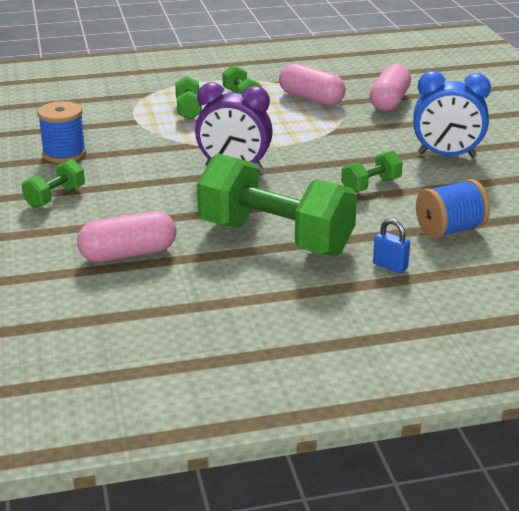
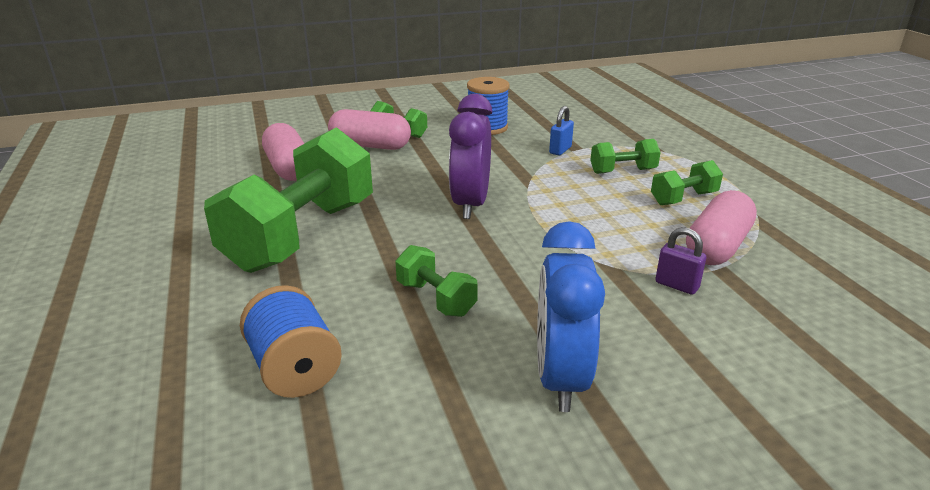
camera: 85 degrees right, 0 degrees up
pink capsule [370,64,411,111] -> pink capsule moved to [328,109,411,150]
blue padlock [373,218,410,273] -> blue padlock moved to [549,106,574,155]
none -> purple padlock [655,227,706,295]

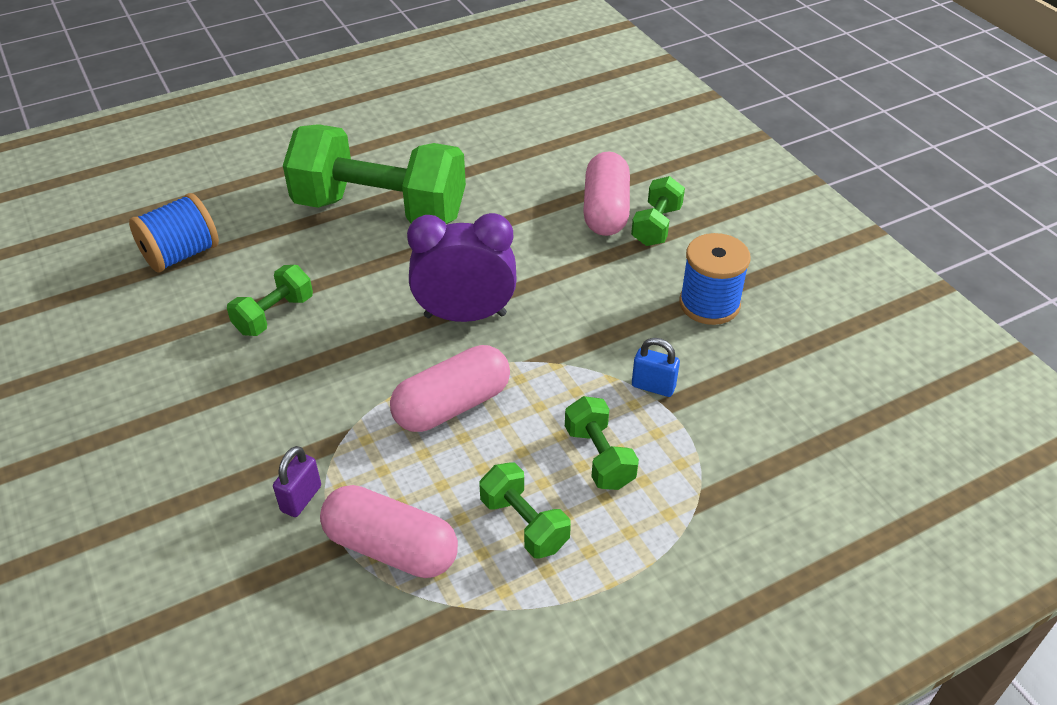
camera: 80 degrees right, 15 degrees up
pink capsule [262,123,305,181] -> pink capsule moved to [390,345,510,432]
blue clock [537,221,605,412] -> none

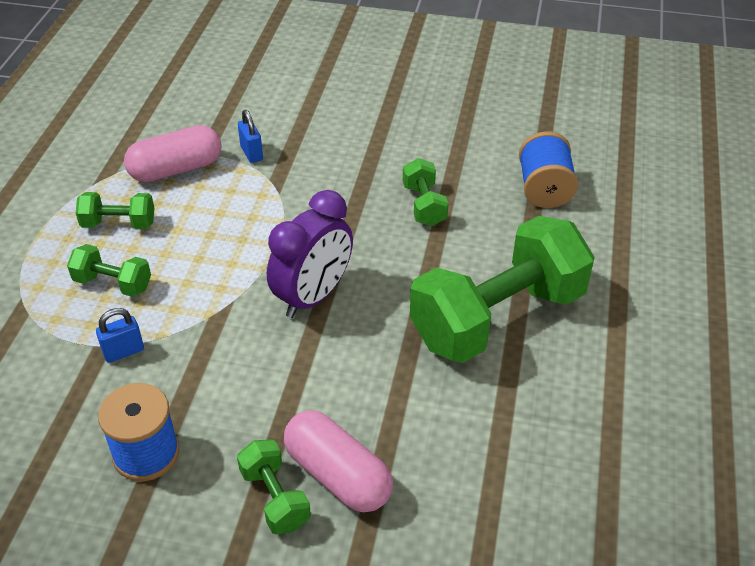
camera: 130 degrees right, 0 degrees up
purple padlock [273,446,321,517] -> blue padlock [238,110,263,163]
pink capsule [390,345,510,432] -> none

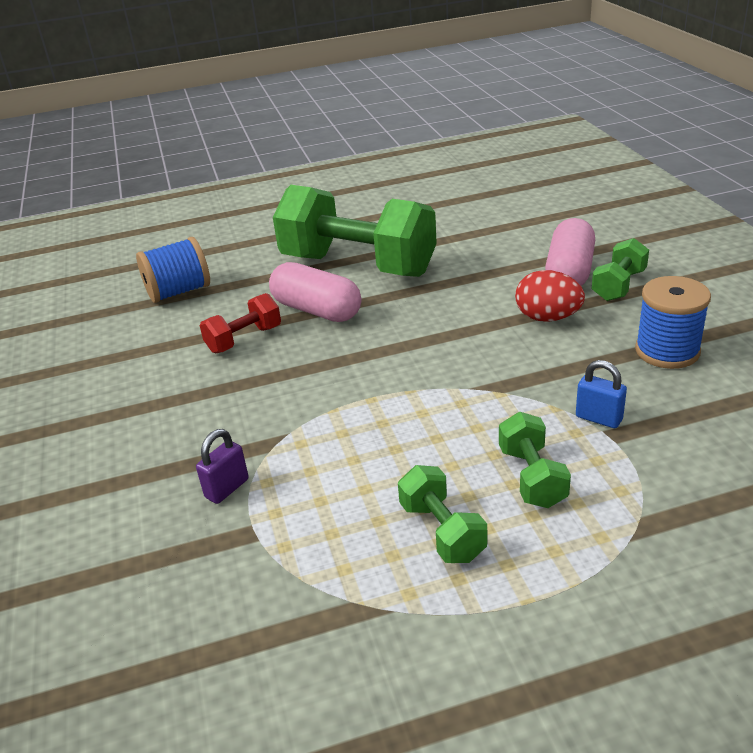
camera: 115 degrees left, 10 degrees down
pink capsule [124,125,222,182] -> pink capsule moved to [269,262,361,322]
blue padlock [238,110,263,163] -> purple padlock [196,429,249,504]
purple clock [267,190,353,318] -> none
green dumbbell [403,158,448,226] -> red dumbbell [200,293,281,353]
none -> red egg [515,270,585,322]

